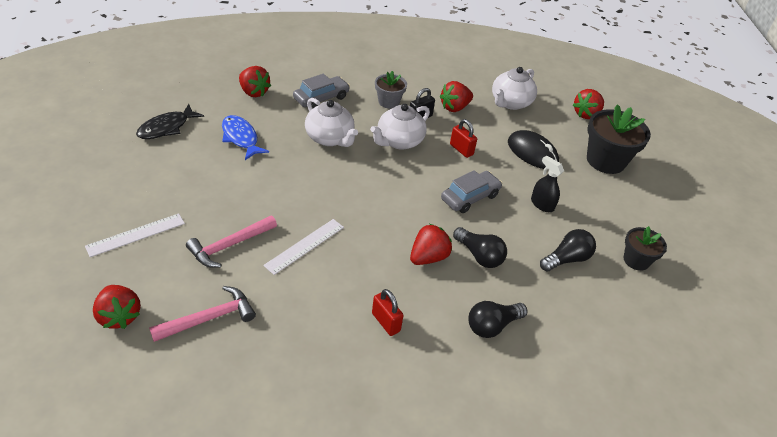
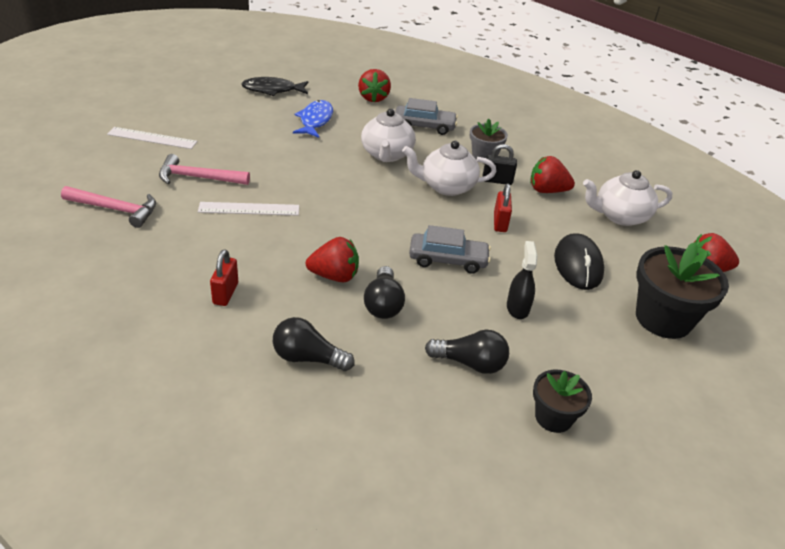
camera: 45 degrees right, 5 degrees down
red strawberry [93,285,141,329] -> none

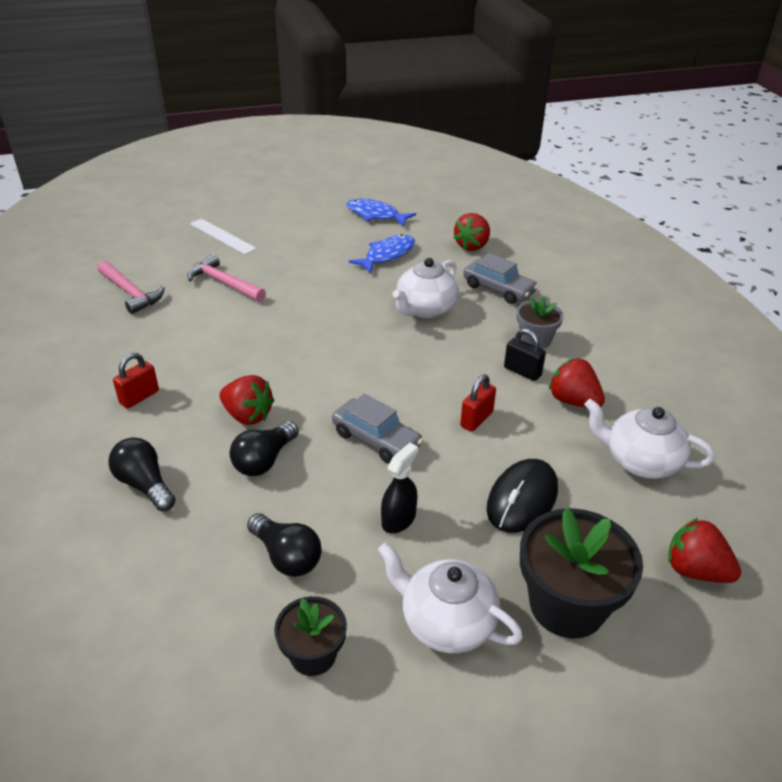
camera: 35 degrees right, 0 degrees up
white ruler [198,202,299,215] -> none
black fish [241,77,308,96] -> blue fish [346,198,416,226]
white teapot [402,141,497,196] -> white teapot moved to [378,543,523,653]

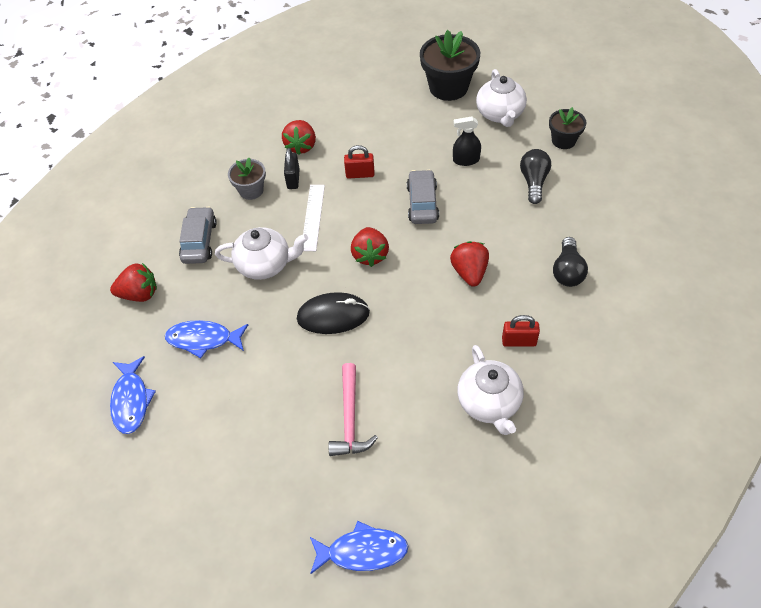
camera: 125 degrees left, 15 degrees up
pink hammer [97,260,165,314] -> none
white ruler [190,218,257,255] -> white ruler moved to [303,185,325,251]
black light bulb [229,421,299,476] -> none
black mouse [487,459,558,533] -> black mouse moved to [297,292,370,334]
white teapot [584,399,715,479] -> white teapot moved to [457,345,524,435]
red strawberry [668,518,741,583] -> red strawberry moved to [351,227,389,267]
none -> blue fish [310,521,408,574]

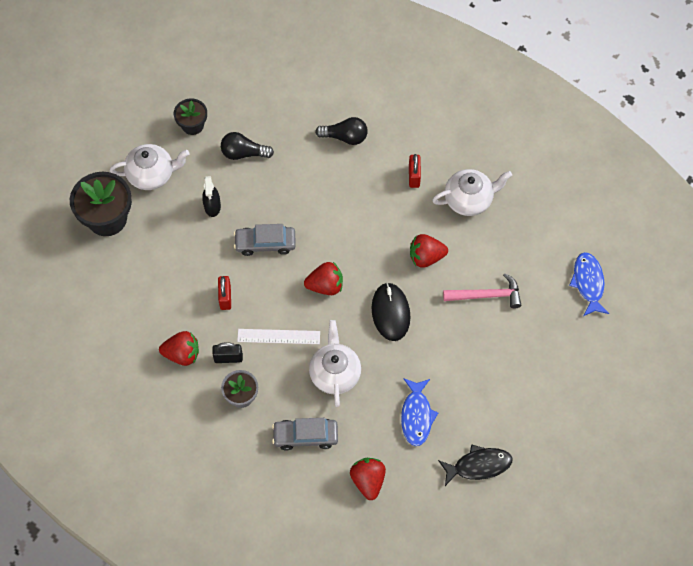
camera: 95 degrees left, 10 degrees up
blue fish [110,356,156,434] -> black fish [438,444,512,486]
red strawberry [450,241,489,287] -> red strawberry moved to [410,234,448,267]

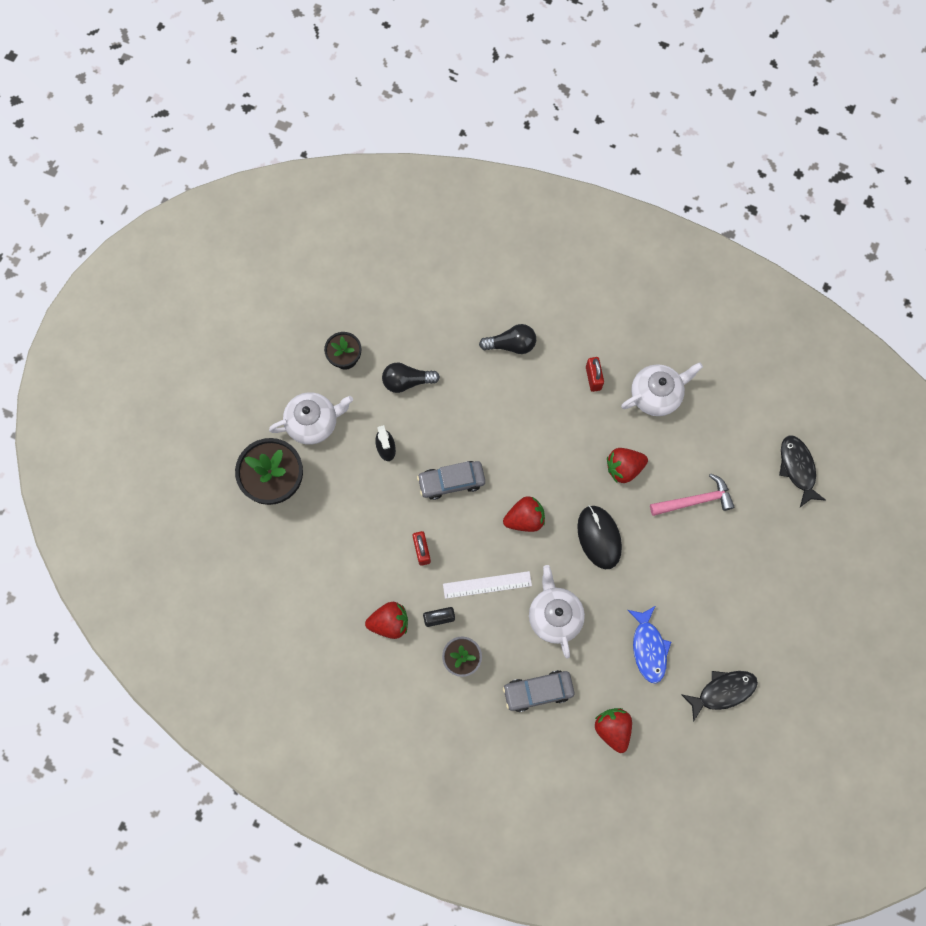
camera: 10 degrees left, 10 degrees up
blue fish [569,252,609,316] -> black fish [779,436,826,507]

